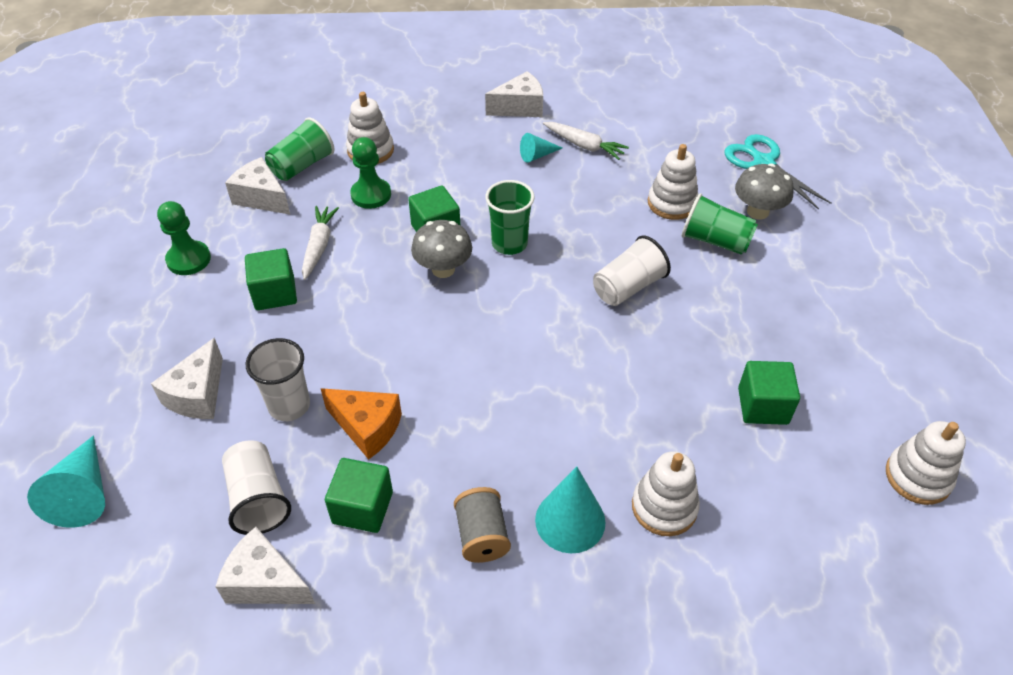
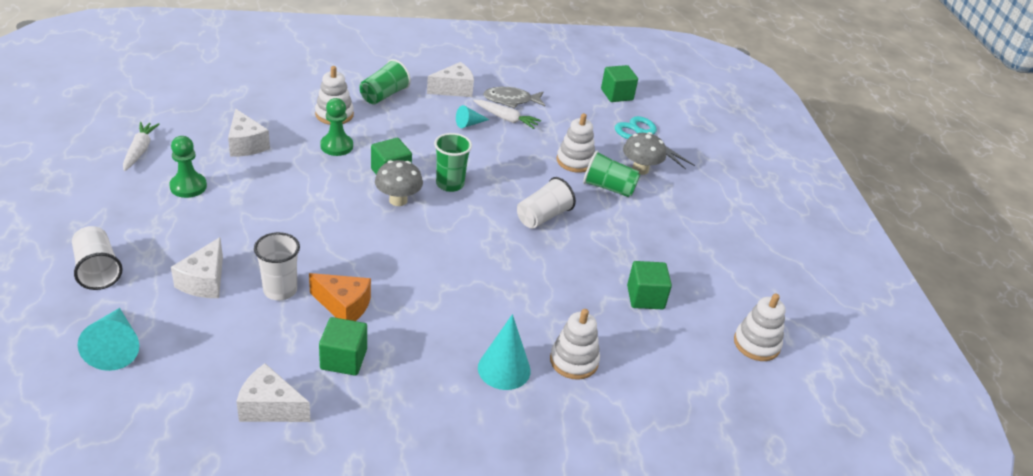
camera: 10 degrees left, 10 degrees down
white cup [222,440,291,535] -> white cup moved to [72,226,123,290]
white cheese [225,157,290,215] -> white cheese turned 150 degrees counterclockwise [228,109,270,157]
green cube [245,248,297,310] -> green cube moved to [601,65,638,102]
green cup [265,117,335,181] -> green cup moved to [360,59,411,105]
white carrot [302,206,339,280] -> white carrot moved to [123,122,160,171]
grey spool [454,487,511,563] -> none
none -> grey fish [483,87,545,109]

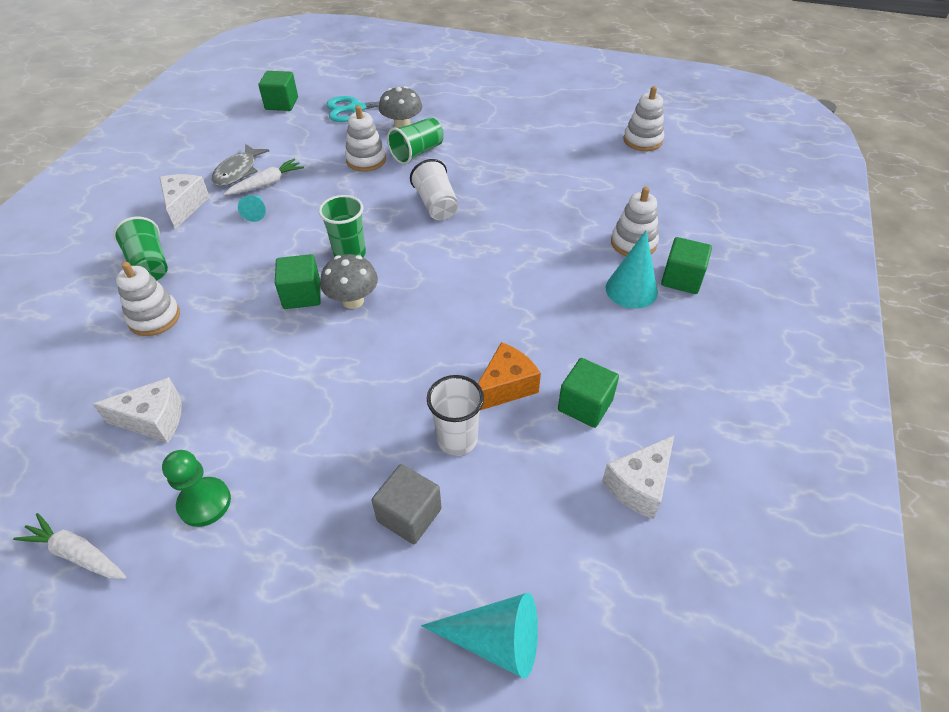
camera: 60 degrees left, 10 degrees up
white cup [72,226,123,290] -> none
white cheese [171,237,223,298] -> grey cube [372,464,442,544]
green pawn [320,98,353,156] -> none
green cube [627,261,672,309] -> green cube moved to [661,237,712,294]

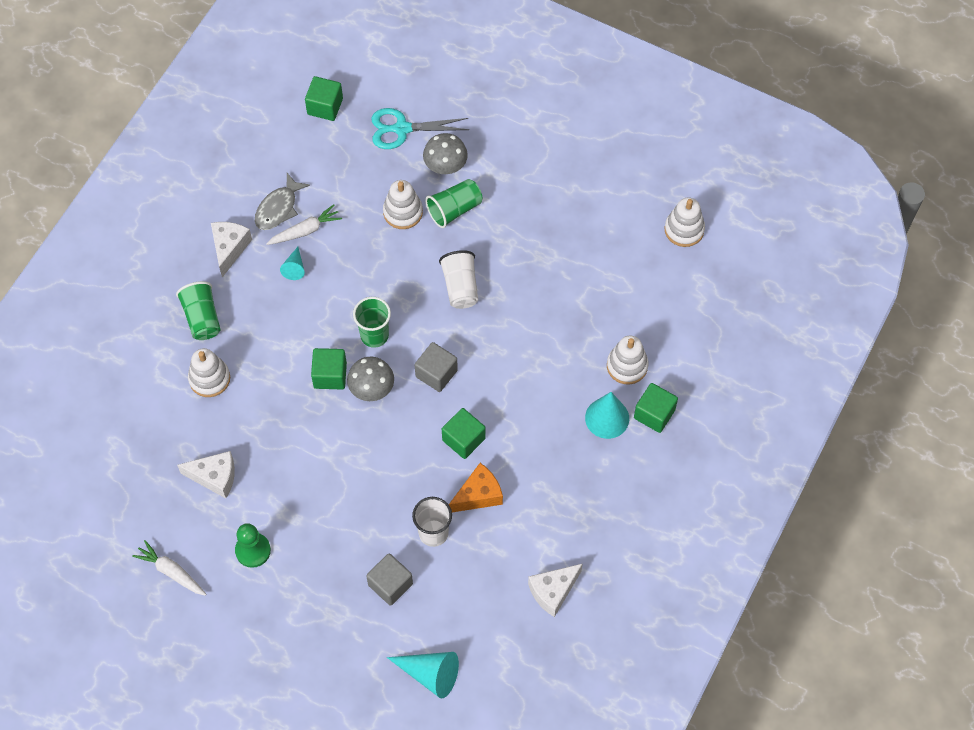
camera: 10 degrees right, 15 degrees up
green cube [558,358,619,428] -> green cube moved to [442,408,485,459]
none -> grey cube [415,342,458,392]

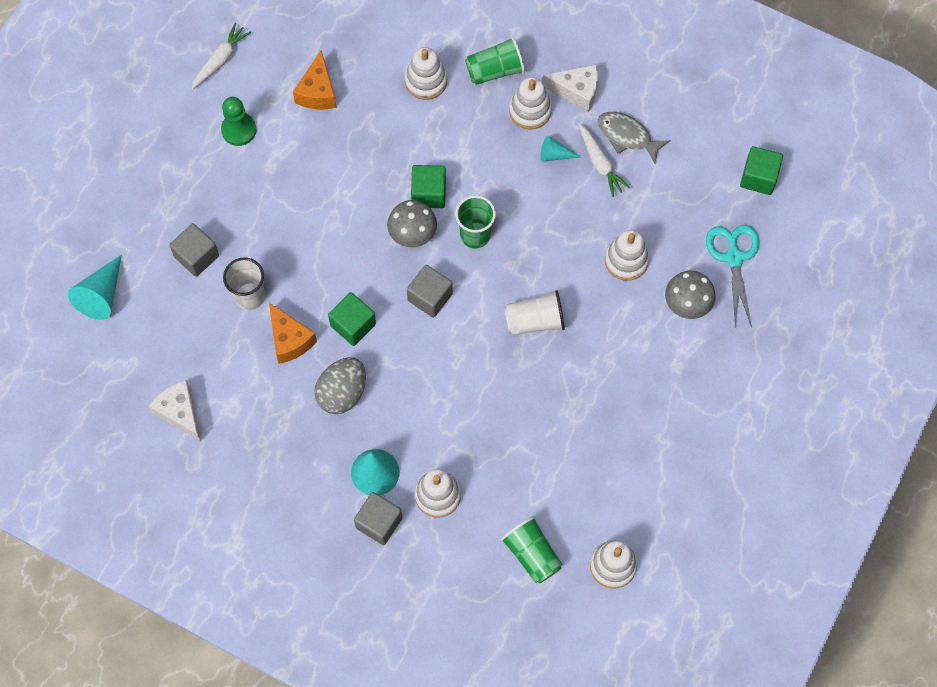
camera: 90 degrees right, 5 degrees up
white cheese [177,451,235,498] -> orange cheese [293,51,337,110]
green cup [425,179,482,228] -> green cup moved to [500,516,562,584]
green cube [634,383,678,433] -> grey cube [354,492,402,545]
none -> grey egg [314,357,366,414]
none -> white stacking toy [509,77,552,130]

